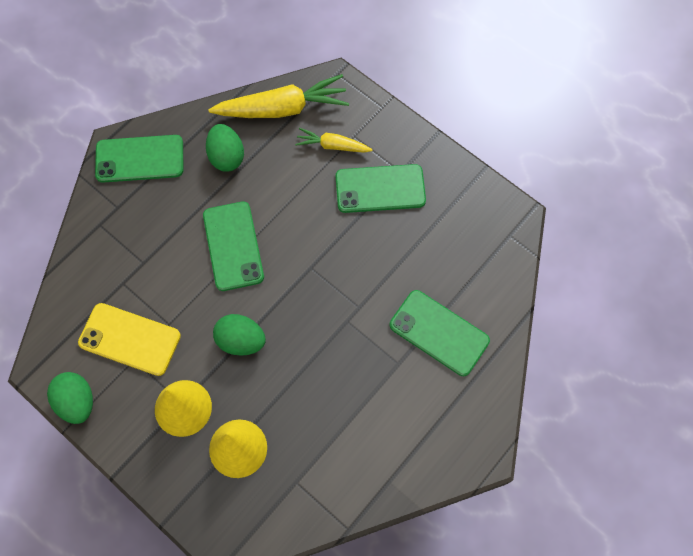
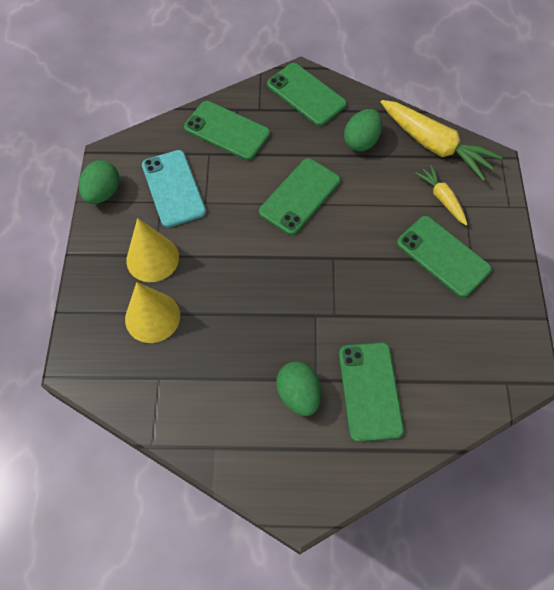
camera: 50 degrees right, 5 degrees down
yellow phone [78,303,181,376] -> turquoise phone [142,150,206,228]
green egg [213,314,266,356] -> green egg moved to [276,362,321,416]
none -> green phone [184,101,270,160]

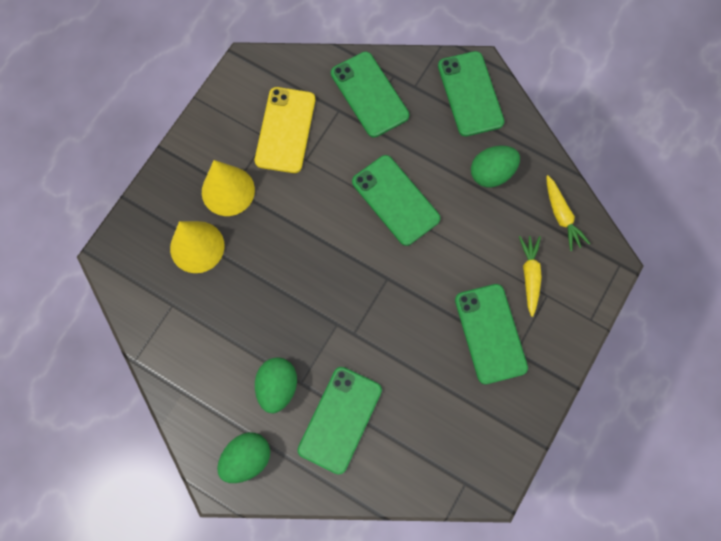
camera: 30 degrees right, 10 degrees up
green egg [79,160,119,204] -> green egg moved to [217,432,270,483]
turquoise phone [142,150,206,228] -> yellow phone [255,87,315,173]
green phone [259,158,340,235] -> green phone turned 75 degrees clockwise [352,155,440,246]
yellow carrot [381,100,503,181] -> yellow carrot [546,175,591,251], size x0.55

